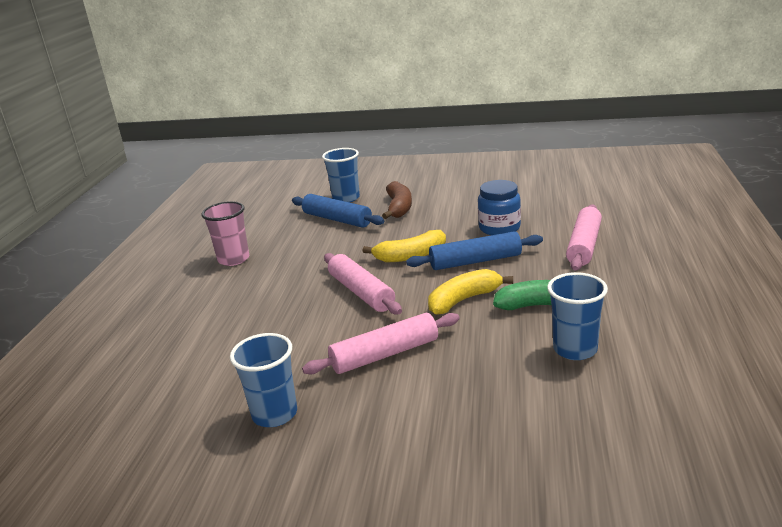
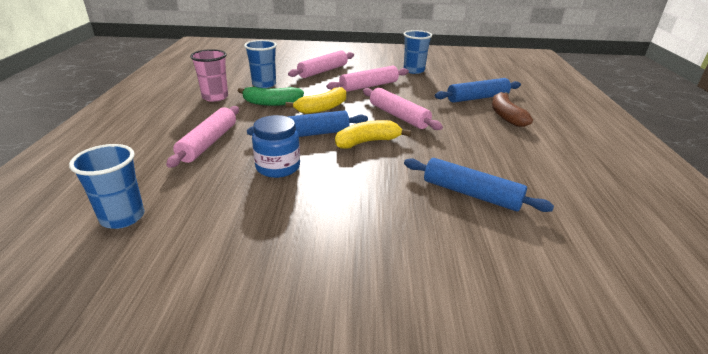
camera: 170 degrees right, 5 degrees up
pink cup [201,201,249,266] -> pink cup moved to [190,49,228,102]
blue cup [322,148,360,202] -> blue cup moved to [69,144,144,229]
brown banana [382,181,412,219] -> brown banana moved to [492,92,533,127]
none -> pink rolling pin [288,50,354,78]
none -> blue rolling pin [435,78,521,103]

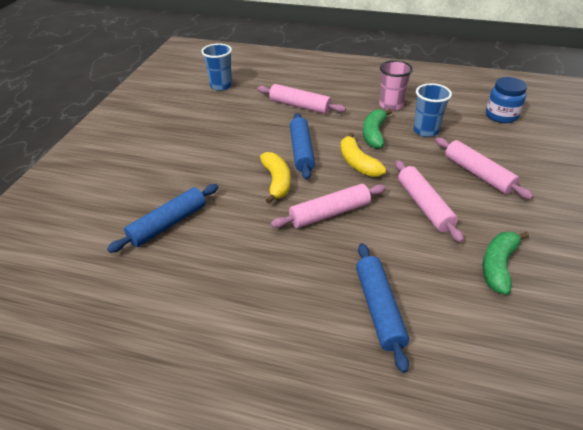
camera: 105 degrees right, 10 degrees up
blue jar [252,115,300,178] -> blue jar moved to [486,77,527,123]
blue cup [403,30,432,74] -> green banana [483,232,529,295]
brown banana [492,92,533,127] -> none

